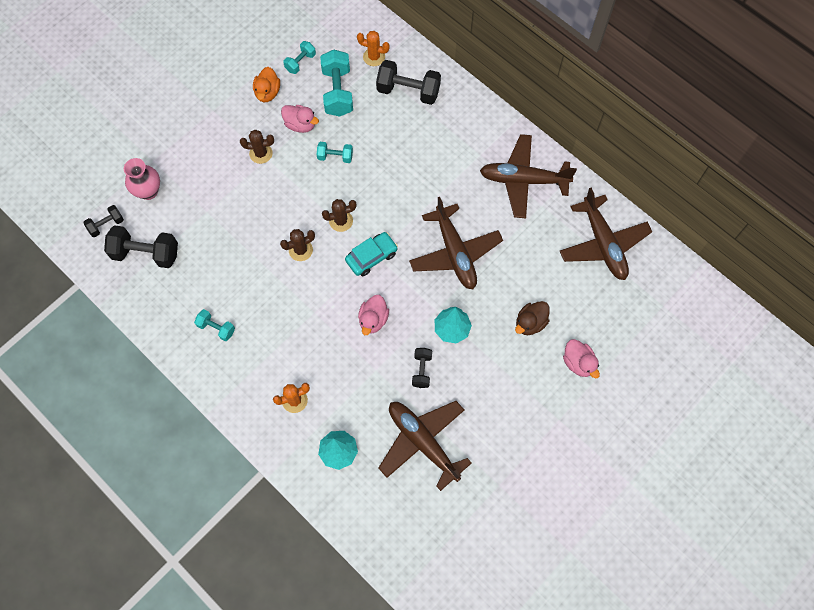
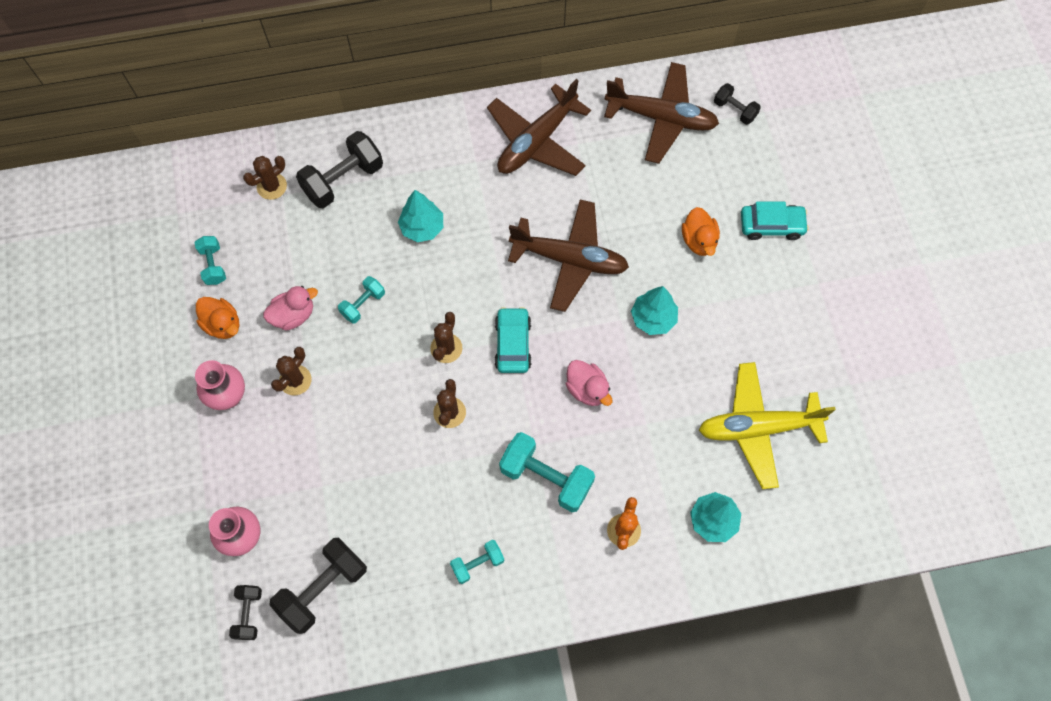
camera: 55 degrees left, 0 degrees up
turquoise dumbbell [320,50,353,117] -> turquoise dumbbell moved to [499,432,595,512]
orange cactus [357,31,390,66] -> brown cactus [243,156,287,200]
brown plane [379,401,472,491] -> yellow plane [699,362,836,489]
black dumbbell [412,348,432,388] -> black dumbbell moved to [714,83,761,125]
brown duck [515,301,550,335] -> orange duck [682,207,720,256]
pink duck [563,339,600,379] -> turquoise car [741,201,809,240]
none -> pink vase [195,360,245,410]
none -> turquoise tree [398,190,443,242]

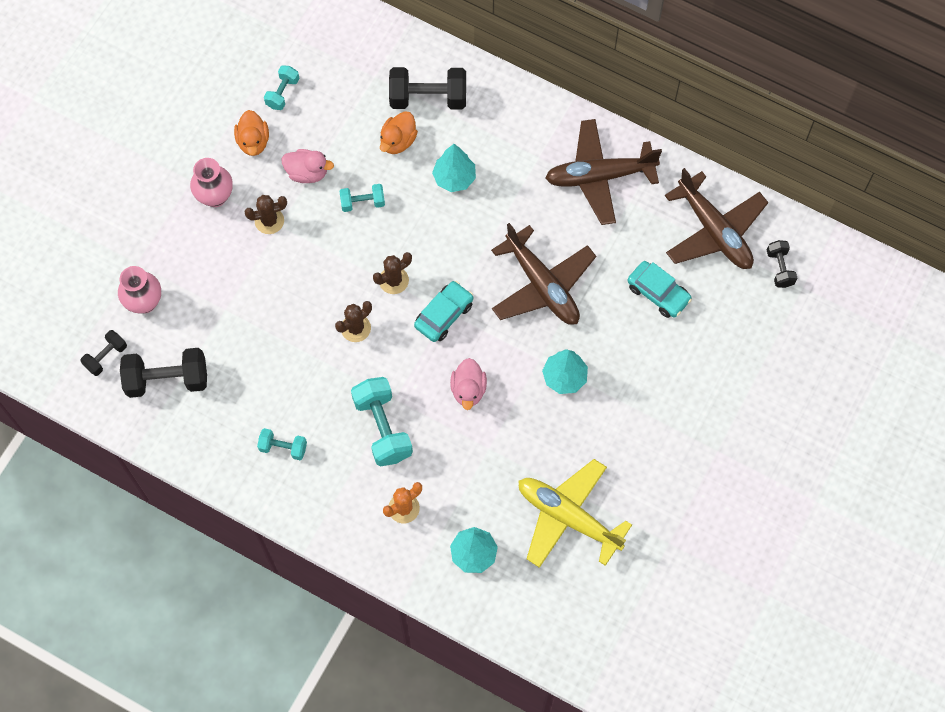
camera: 40 degrees right, 0 degrees up
brown cactus [243,156,287,200] -> none
orange duck [682,207,720,256] -> orange duck moved to [380,111,418,154]
turquoise car [741,201,809,240] -> turquoise car moved to [627,261,692,318]

